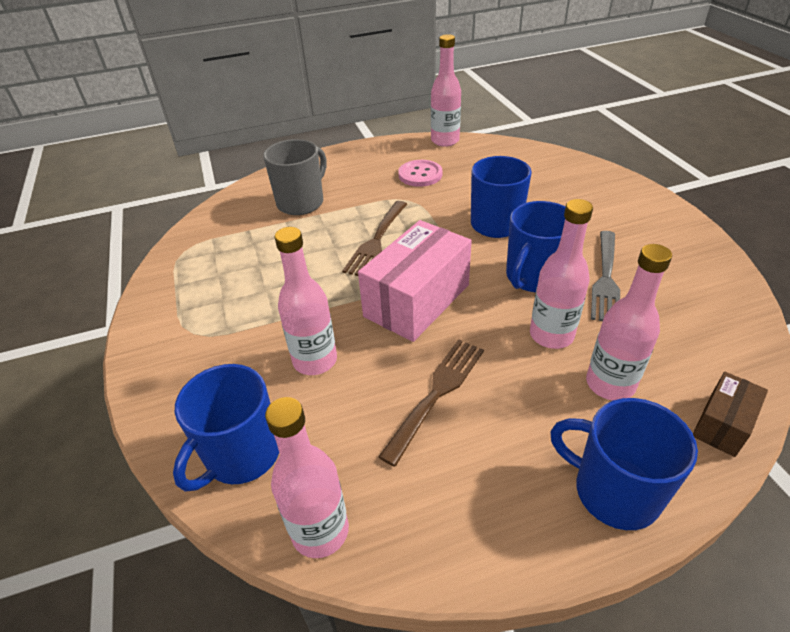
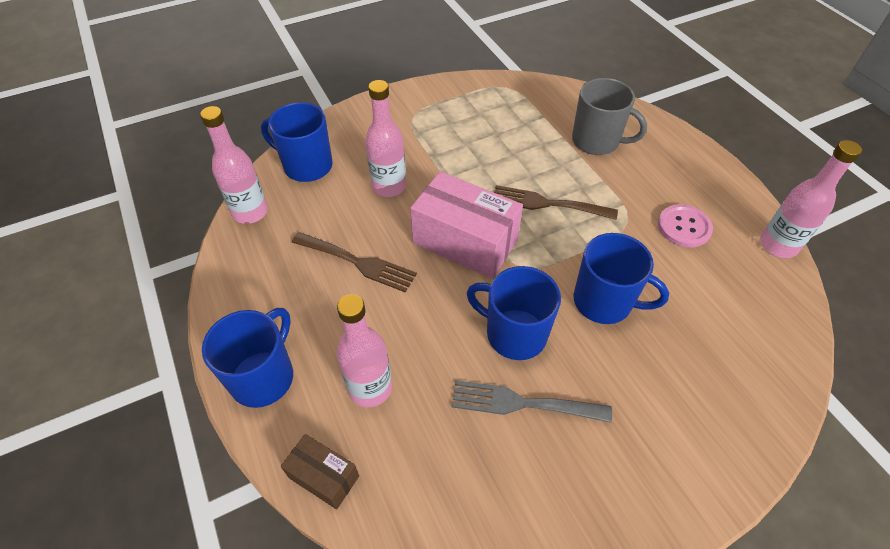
camera: 80 degrees right, 10 degrees up
pink bottle [530,199,593,349] -> none

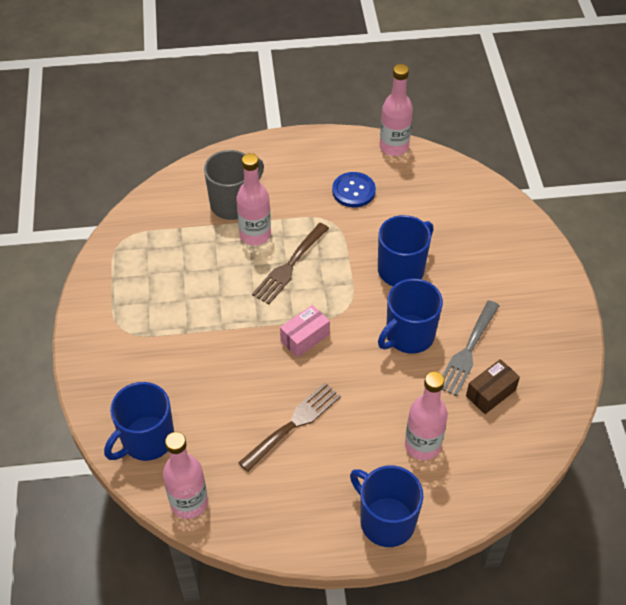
camera: 70 degrees left, 0 degrees up
brown box [281,434,359,509] -> brown box moved to [466,359,520,414]
pink bottle [365,80,406,197] -> pink bottle moved to [236,153,271,245]
pink box [410,171,523,279] -> pink box [280,305,330,358], size x0.52
pink button [658,204,713,248] -> blue button [332,172,376,207]

